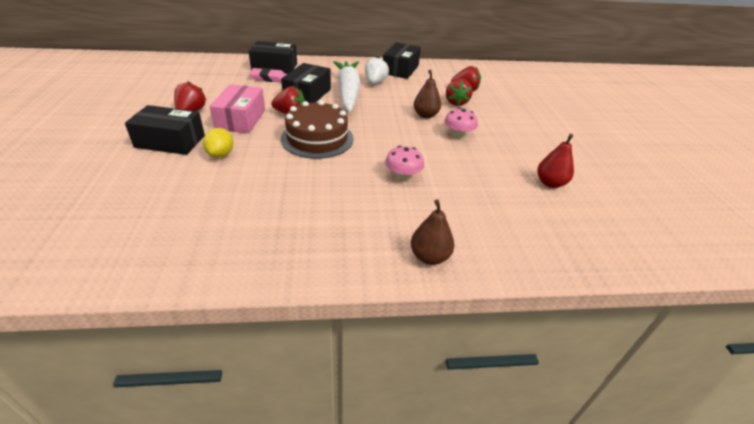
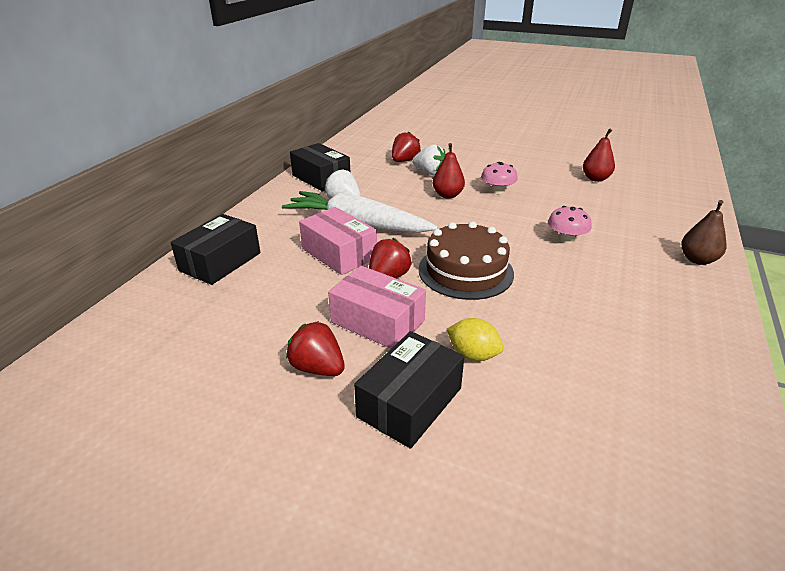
camera: 60 degrees left, 5 degrees down
pink eraser [249,68,286,82] -> none
black box [281,63,331,103] -> pink box [299,207,377,275]
brown pear [414,70,441,118] -> red pear [433,143,465,199]
red strawberry [446,78,472,106] -> white strawberry [412,144,445,176]

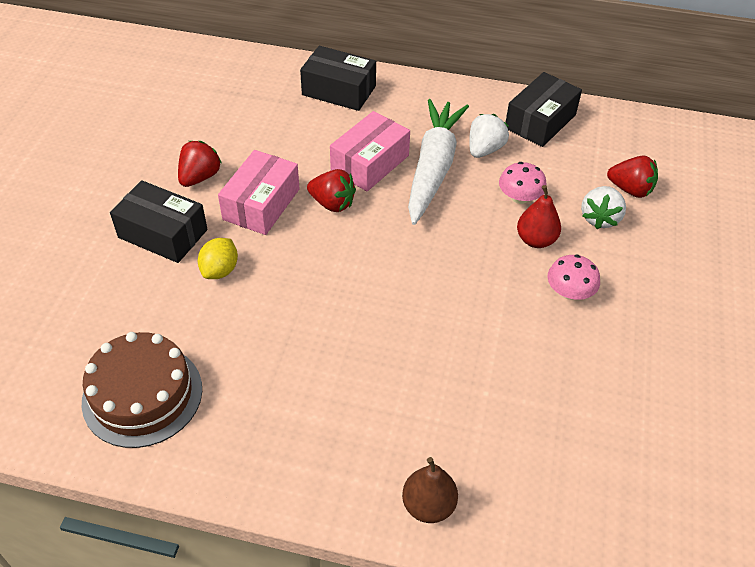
camera: 80 degrees right, 15 degrees up
brown cake [418,221,514,300] -> brown cake moved to [82,332,202,448]
pink mushroom [548,206,592,243] -> pink mushroom moved to [499,162,547,204]
red pear [583,129,615,182] -> none

